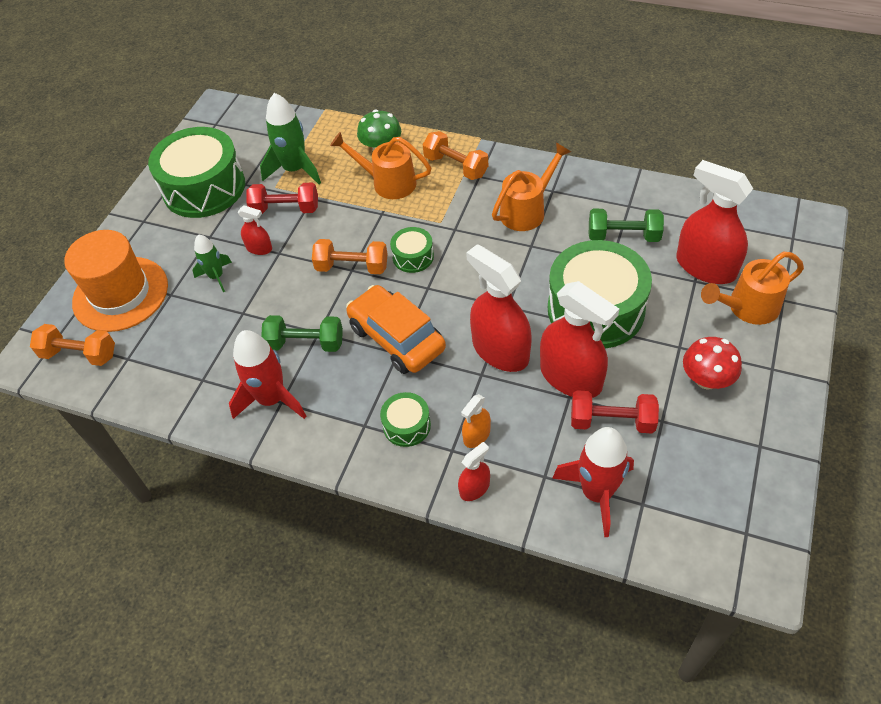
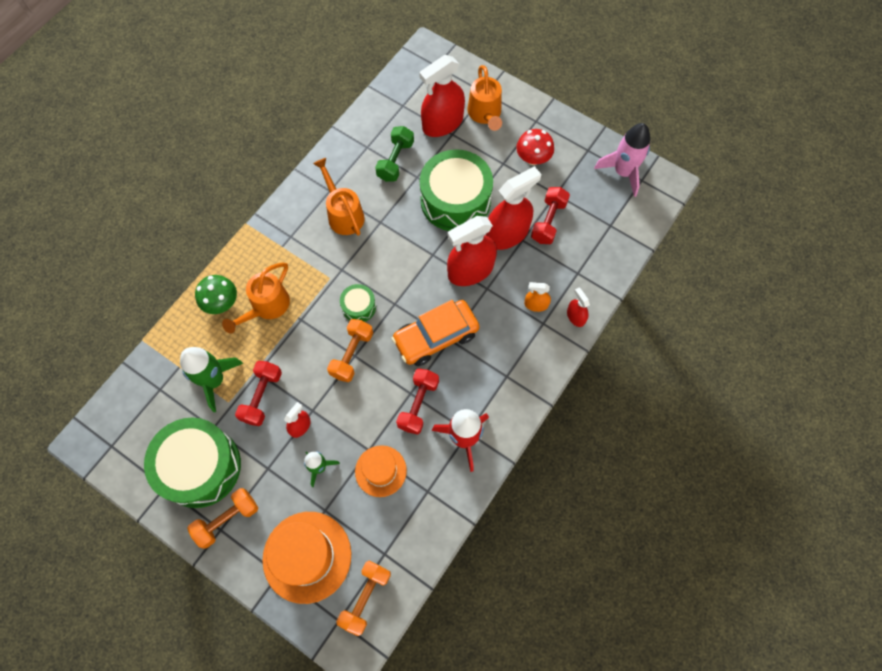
camera: 80 degrees left, 15 degrees up
green dumbbell [261,315,343,352] -> red dumbbell [396,368,439,435]
green drum [380,392,431,447] -> none
orange dumbbell [423,131,488,180] -> orange dumbbell moved to [187,488,258,548]
orange spray bottle [461,394,491,448] -> orange spray bottle turned 135 degrees clockwise [524,282,551,312]
red rocket [552,427,634,537] -> none
none -> orange hat [355,445,407,497]
none -> pink rocket [594,123,650,197]

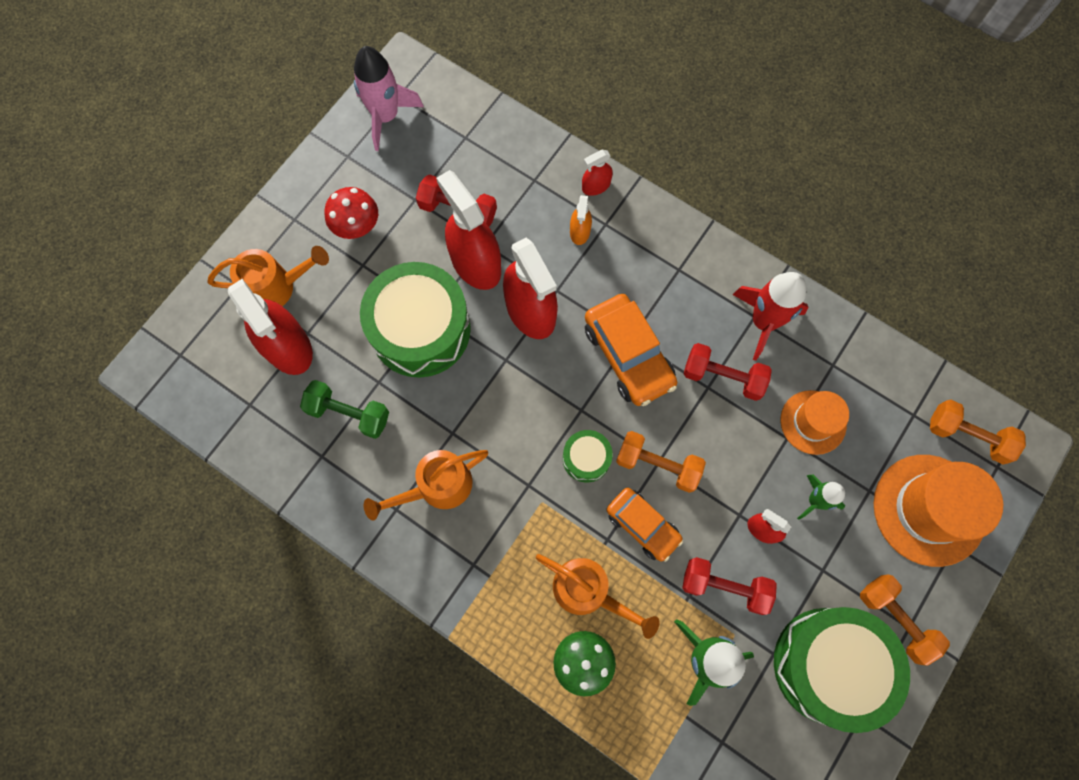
camera: 90 degrees left, 5 degrees up
none -> orange car [607,487,683,562]

